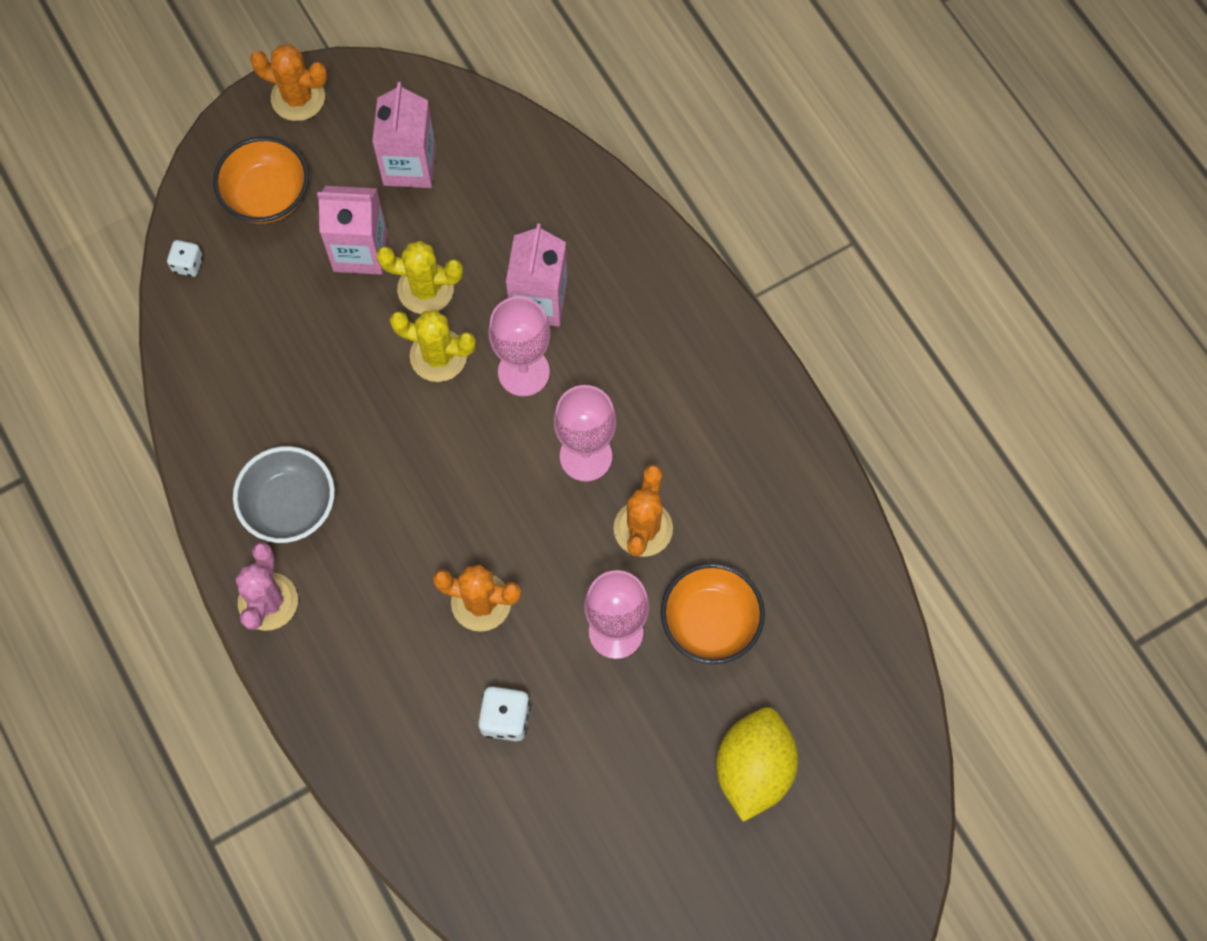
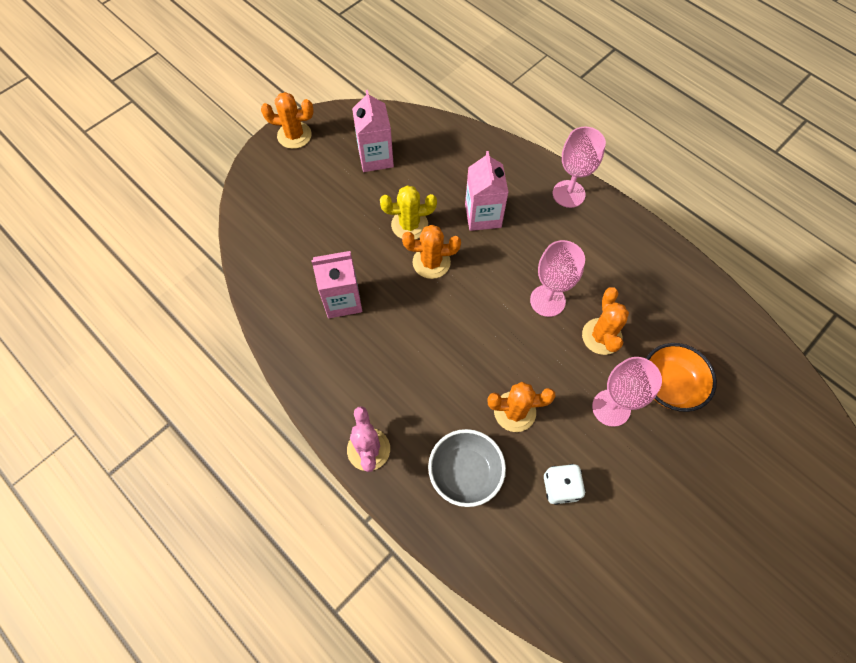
camera: 15 degrees left, 5 degrees down
white dice [167,240,203,277] -> none
orange bowl [213,136,309,224] -> none
grey bowl [233,446,335,543] -> grey bowl moved to [428,429,506,507]
pink carton [317,186,387,275] -> pink carton moved to [311,251,362,318]
yellow cactus [390,310,476,382] -> orange cactus [402,225,461,279]
pink goblet [488,296,551,396] -> pink goblet moved to [553,127,606,208]
yellow lemon [716,707,798,822] -> none

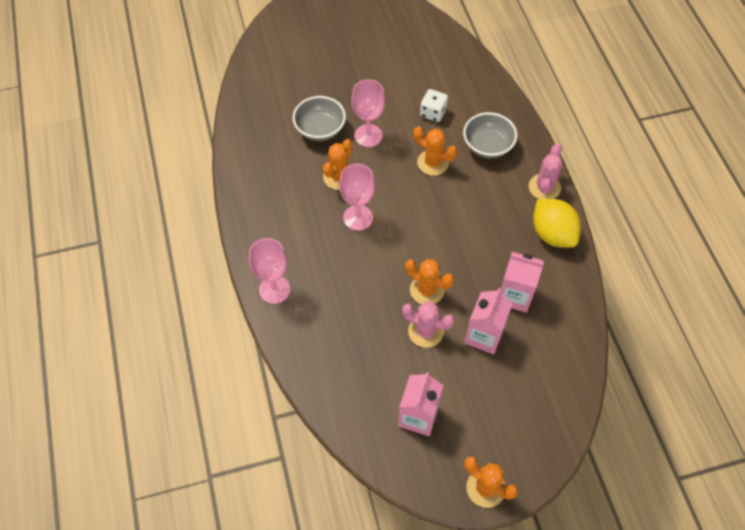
camera: 150 degrees left, 5 degrees down
yellow cactus [380,185,437,240] -> pink cactus [402,302,455,348]
pink carton [465,151,509,231] -> pink carton moved to [464,288,513,355]
orange bowl [646,343,717,412] -> grey bowl [293,96,346,141]
none -> yellow lemon [533,199,581,248]

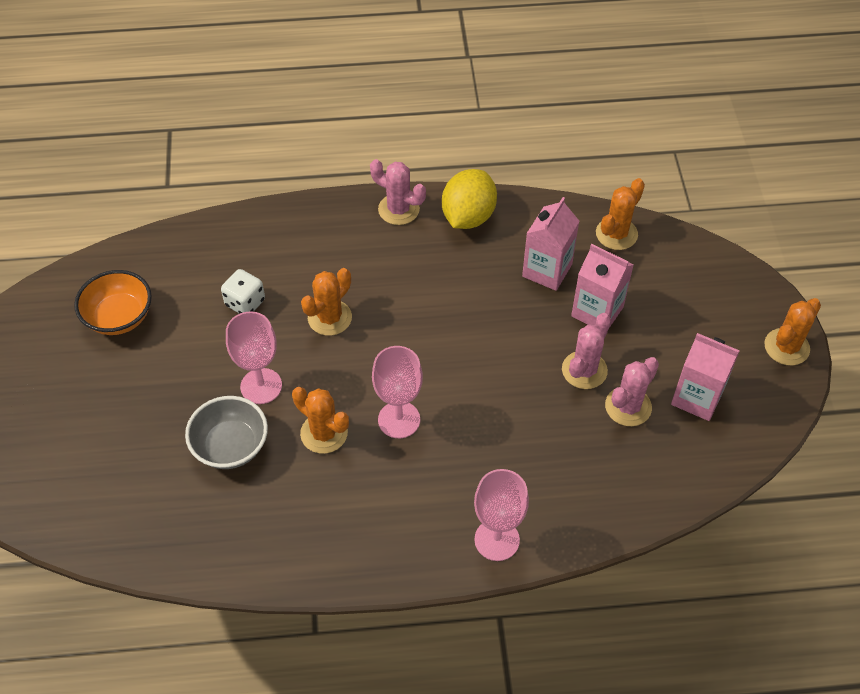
camera: 80 degrees left, 5 degrees down
orange cactus [405,259,454,304] -> orange cactus moved to [596,178,645,250]
grey bowl [463,112,517,159] -> none
yellow lemon [533,199,581,248] -> yellow lemon turned 45 degrees counterclockwise [442,169,497,229]
none -> orange bowl [74,270,152,335]
none -> pink cactus [605,357,659,426]

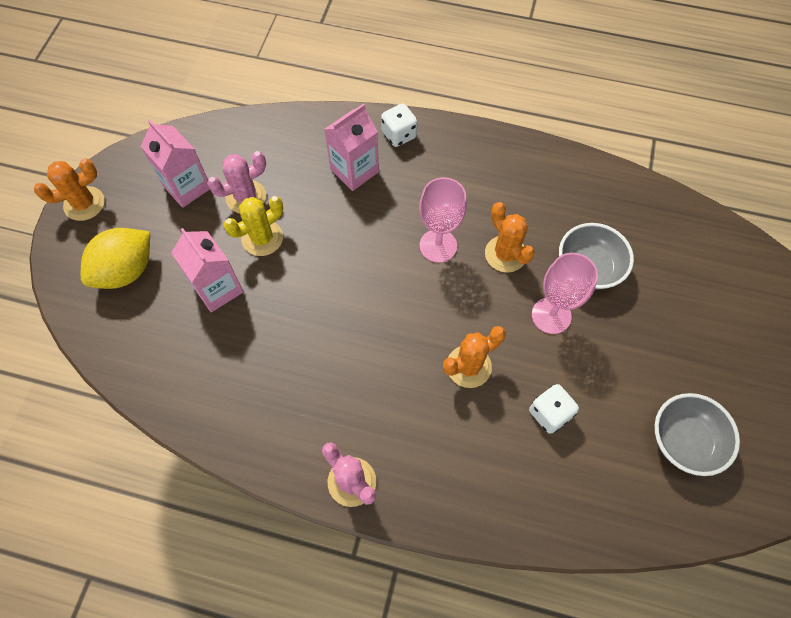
camera: 160 degrees left, 10 degrees up
orange bowl [74,270,152,335] -> grey bowl [655,393,740,476]
yellow lemon [442,169,497,229] -> yellow lemon moved to [81,228,150,289]
pink goblet [474,469,529,561] -> white dice [381,103,418,147]
pink carton [522,197,579,291] -> pink carton moved to [324,103,379,191]
pink cactus [562,313,611,389] -> yellow cactus [224,196,283,256]
orange cactus [596,178,645,250] -> none

